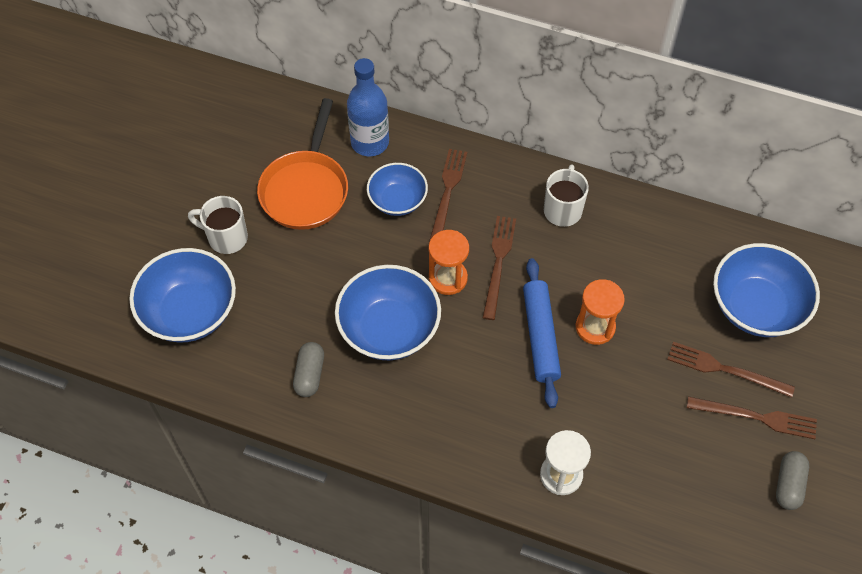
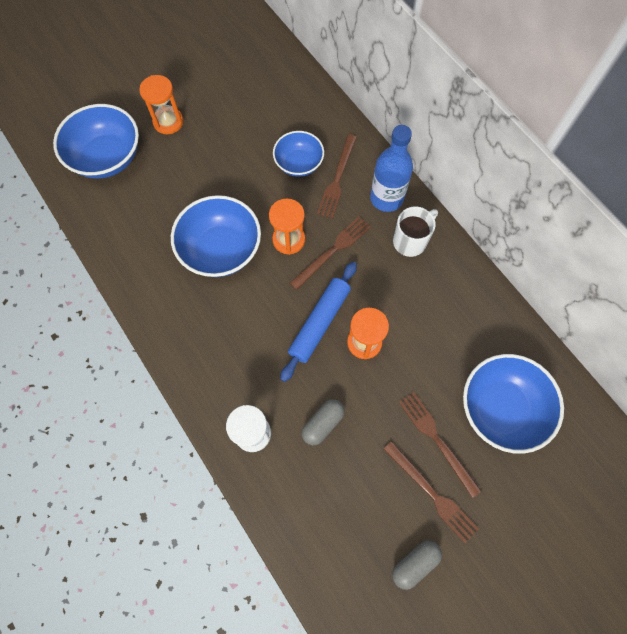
camera: 35 degrees right, 10 degrees up
white mug [188,196,248,254] -> orange hourglass [139,75,184,134]
orange pan [257,98,348,230] -> none
grey capsule [293,342,324,397] -> grey capsule moved to [302,399,345,445]
blue bottle [347,58,389,156] -> blue bottle moved to [370,125,413,212]
brown fork [429,149,467,242] -> brown fork turned 150 degrees clockwise [317,134,357,219]

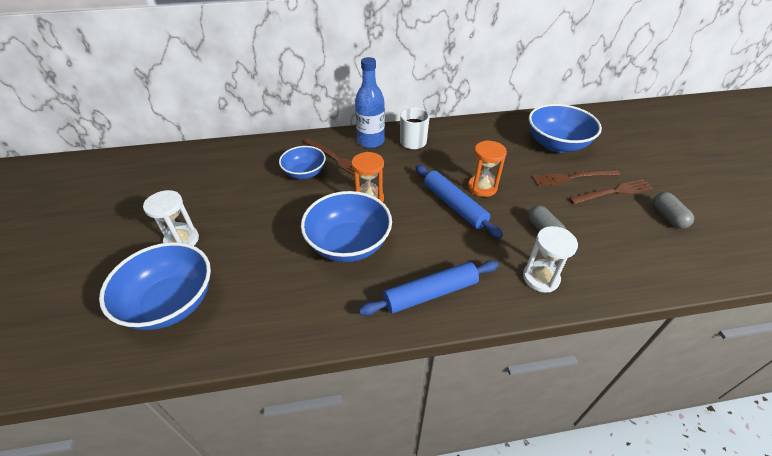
camera: 65 degrees left, 25 degrees down
orange hourglass [139,75,184,134] -> white hourglass [143,190,199,246]
brown fork [290,217,371,290] -> none
none -> blue rolling pin [359,260,499,316]

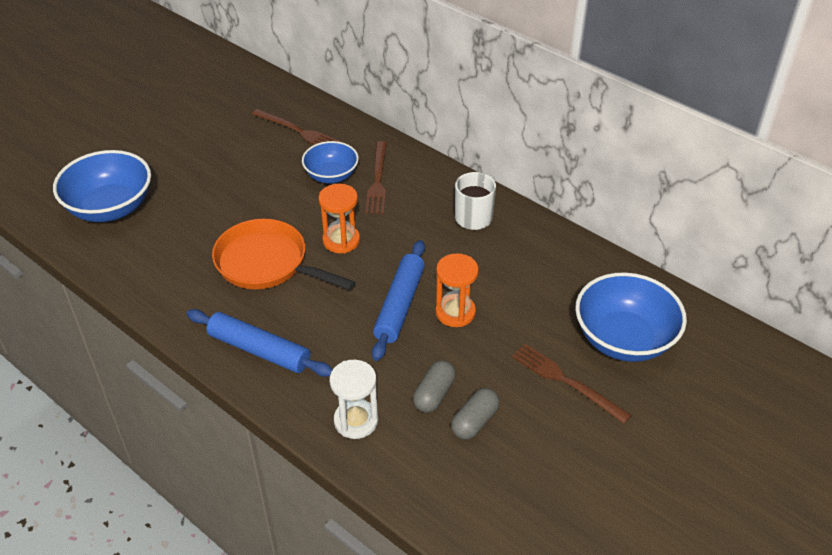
camera: 50 degrees right, 0 degrees up
white hourglass [143,190,199,246] -> none
blue bowl [301,191,392,262] -> orange pan [212,219,355,290]
blue bottle [355,57,385,148] -> none
brown fork [569,179,653,204] -> brown fork moved to [252,109,341,145]
grey capsule [653,192,694,229] -> grey capsule moved to [451,388,500,440]

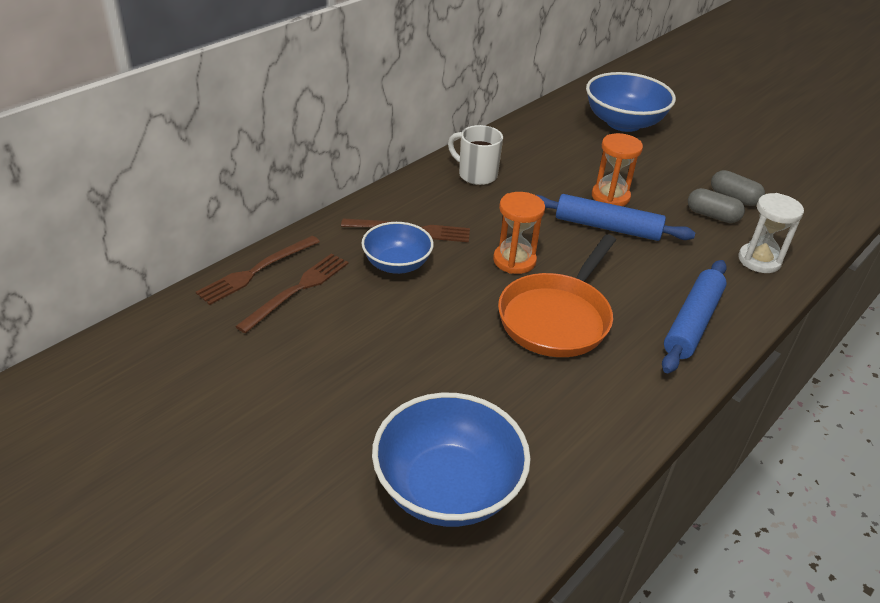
camera: 90 degrees left, 5 degrees down
brown fork [512,344,631,424] -> brown fork moved to [196,236,320,305]

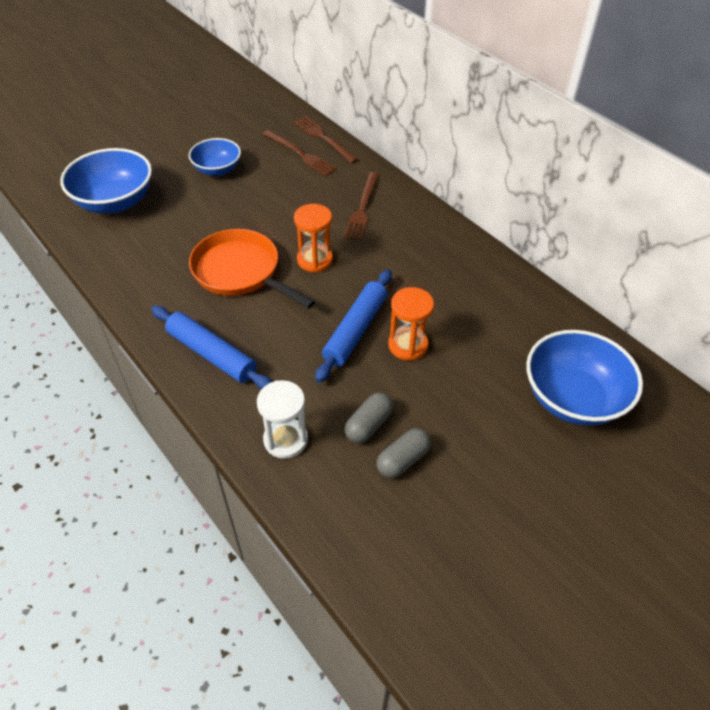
camera: 100 degrees right, 10 degrees up
blue bowl [361,222,434,274] -> blue bowl moved to [189,138,241,176]
white mug [448,125,503,185] -> none

